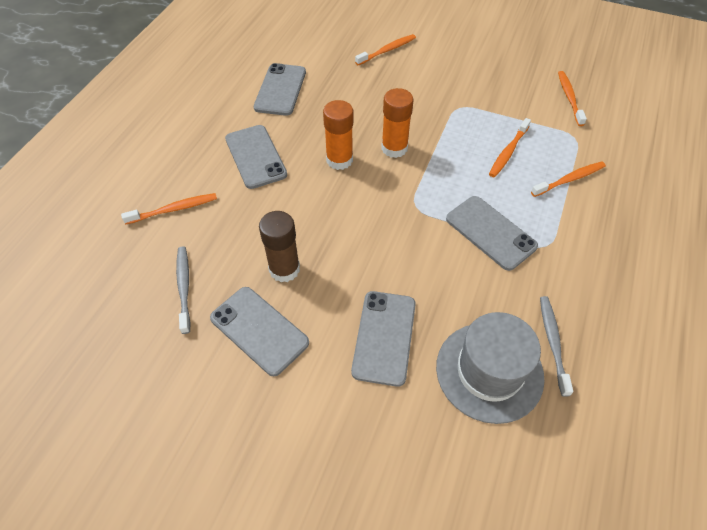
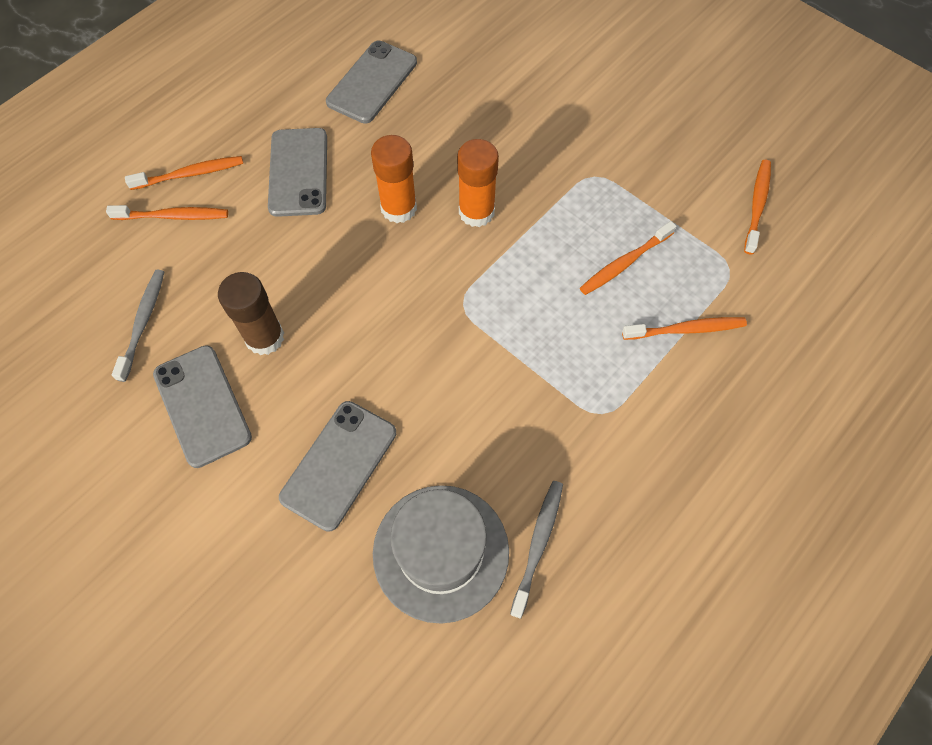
camera: 20 degrees right, 10 degrees up
orange toothbrush [355,34,416,65] -> orange toothbrush moved to [125,156,243,190]
grey phone [446,196,538,271] -> none

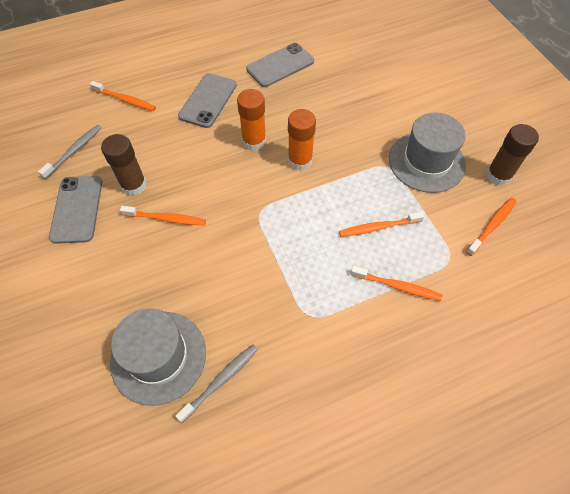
camera: 25 degrees right, 5 degrees down
orange toothbrush [125,156,243,190] -> orange toothbrush moved to [120,206,206,226]
grey phone [279,401,396,532] -> none
none -> grey hat [389,113,466,193]
none -> brown glue stick [486,124,539,186]

